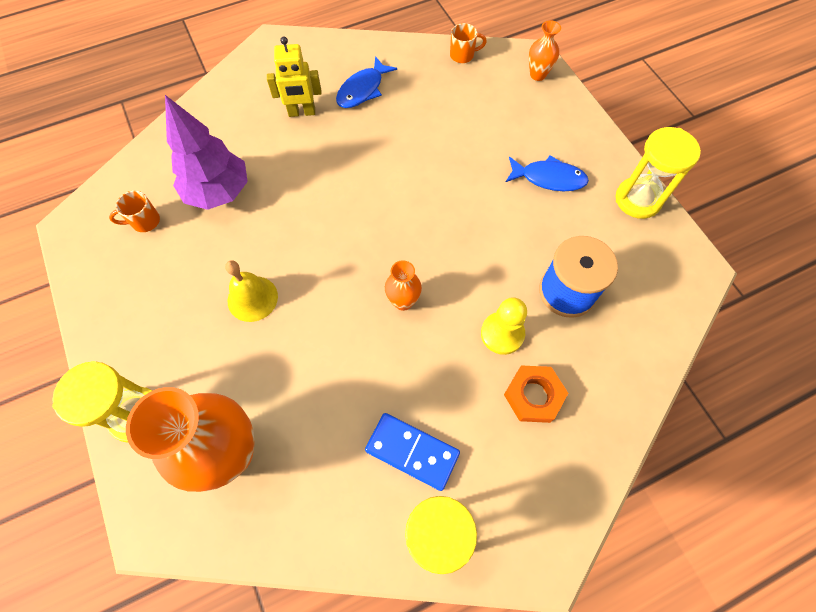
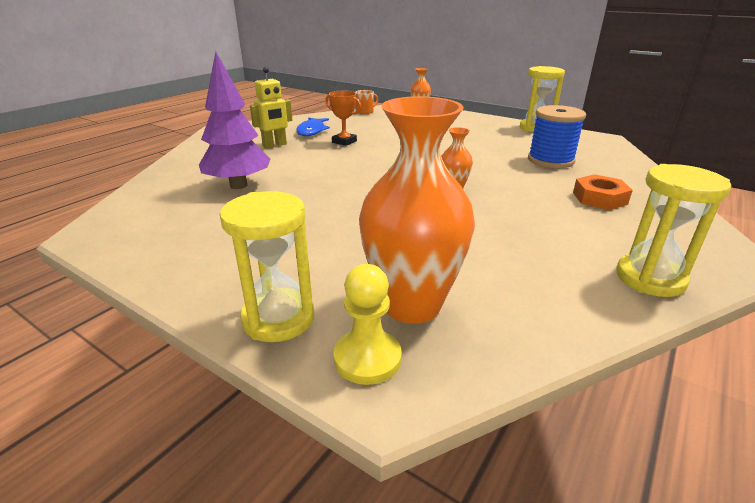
camera: 30 degrees left, 35 degrees down
orange mug [109,190,160,232] -> none
yellow bell [225,260,278,322] -> none
blue domino [365,413,460,491] -> none
yellow pawn [481,297,527,355] -> yellow pawn moved to [334,264,402,385]
blue fish [506,155,589,191] -> none
none -> orange trophy [325,91,362,146]

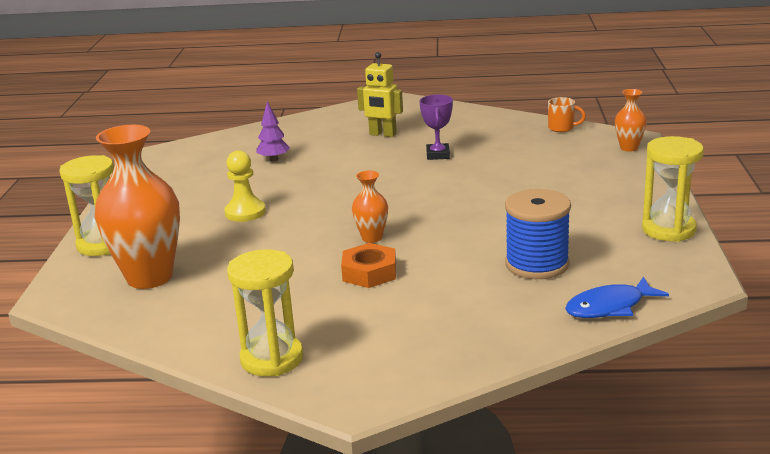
camera: 60 degrees right, 5 degrees down
purple tree [199,51,271,189] -> purple tree [256,101,290,161], size x0.51
blue fish [296,118,330,136] -> blue fish moved to [565,276,669,318]
orange trophy [325,91,362,146] -> purple trophy [419,95,453,160]
yellow pawn [334,264,402,385] -> yellow pawn moved to [224,150,266,222]
orange nut [573,174,633,210] -> orange nut moved to [341,243,396,288]

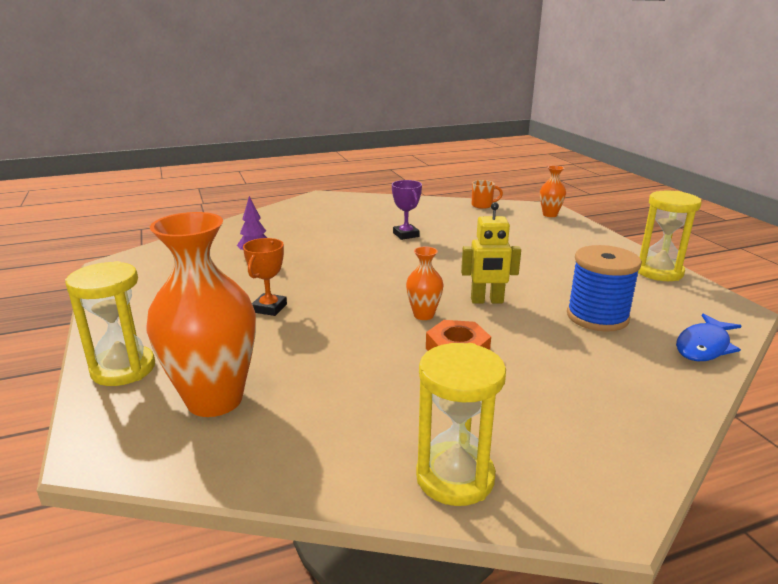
camera: 25 degrees left, 0 degrees up
yellow pawn [224,150,266,222] -> orange trophy [243,238,287,316]
yellow robot [357,52,403,137] -> yellow robot moved to [461,202,521,304]

